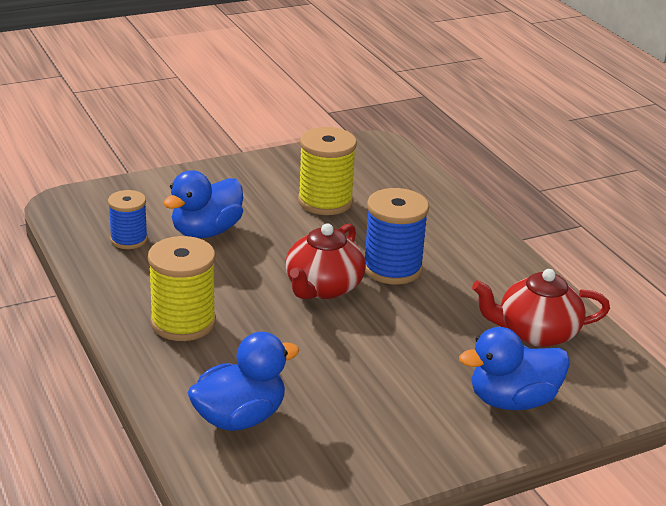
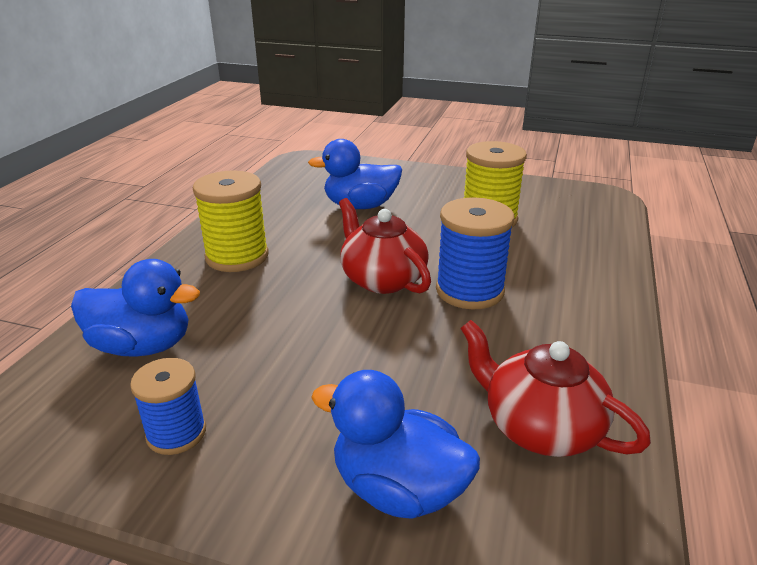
camera: 45 degrees right, 0 degrees up
blue spool [108,190,148,249] -> blue spool moved to [130,358,206,455]
red teapot [285,223,366,299] -> red teapot turned 75 degrees clockwise [339,198,431,294]

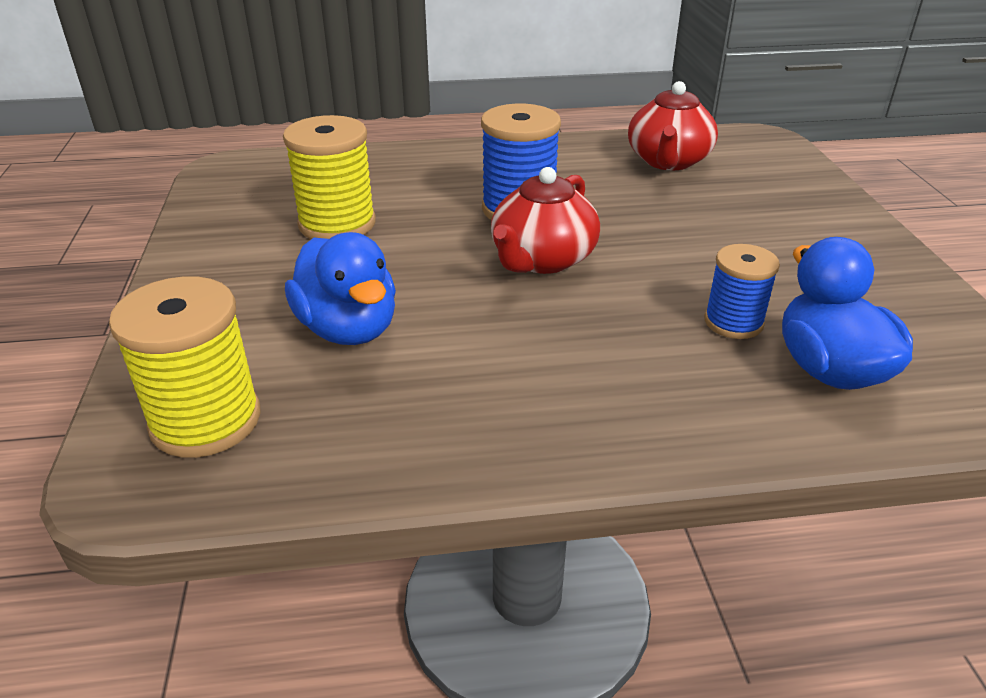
camera: 115 degrees left, 5 degrees up
blue spool [130,358,206,455] -> blue spool moved to [704,244,780,339]
yellow spool [193,170,269,272] -> yellow spool moved to [109,276,260,458]
blue duck [311,370,480,519] -> none

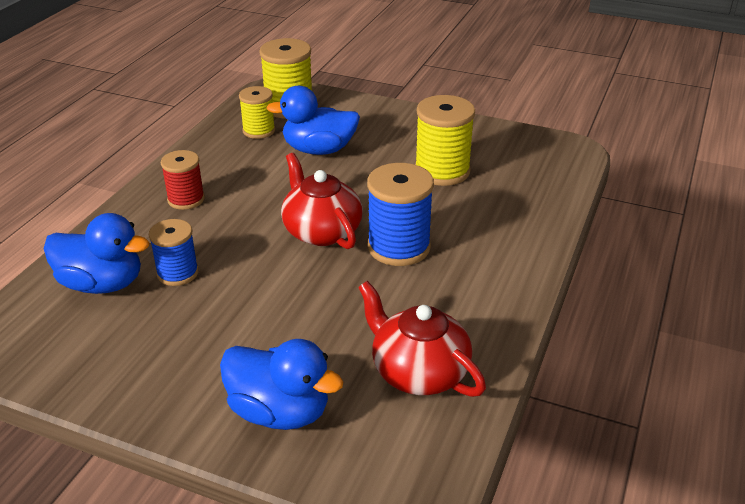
camera: 120 degrees right, 0 degrees up
none -> red spool [161,150,205,210]
none -> blue duck [220,339,343,430]
none -> yellow spool [239,86,275,139]

